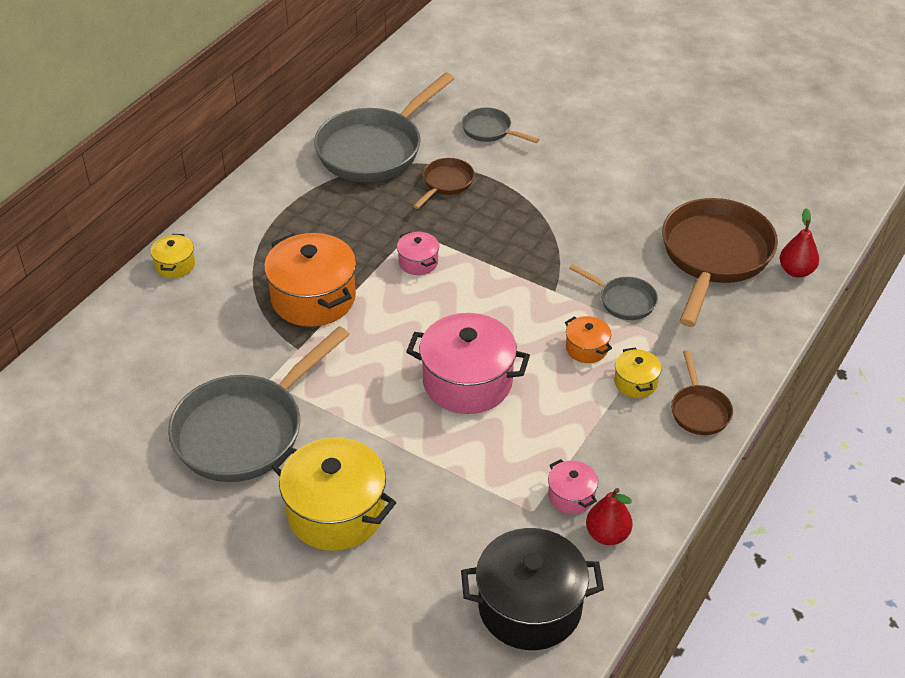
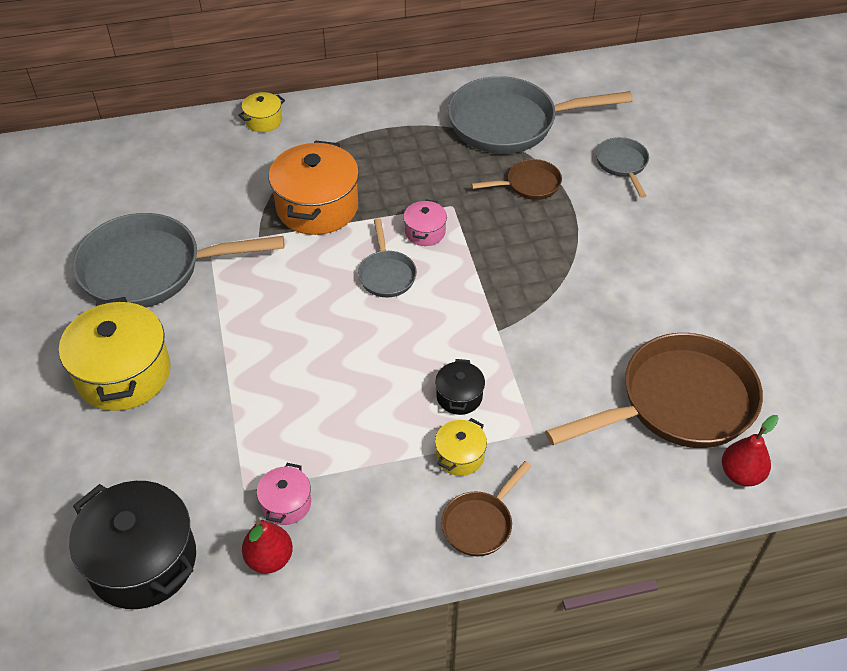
camera: 45 degrees right, 5 degrees up
pink pot [406,313,530,414] -> none
orange pot [565,316,612,363] -> black pot [435,359,485,415]
grey pan [569,264,658,320] -> grey pan moved to [358,218,417,297]

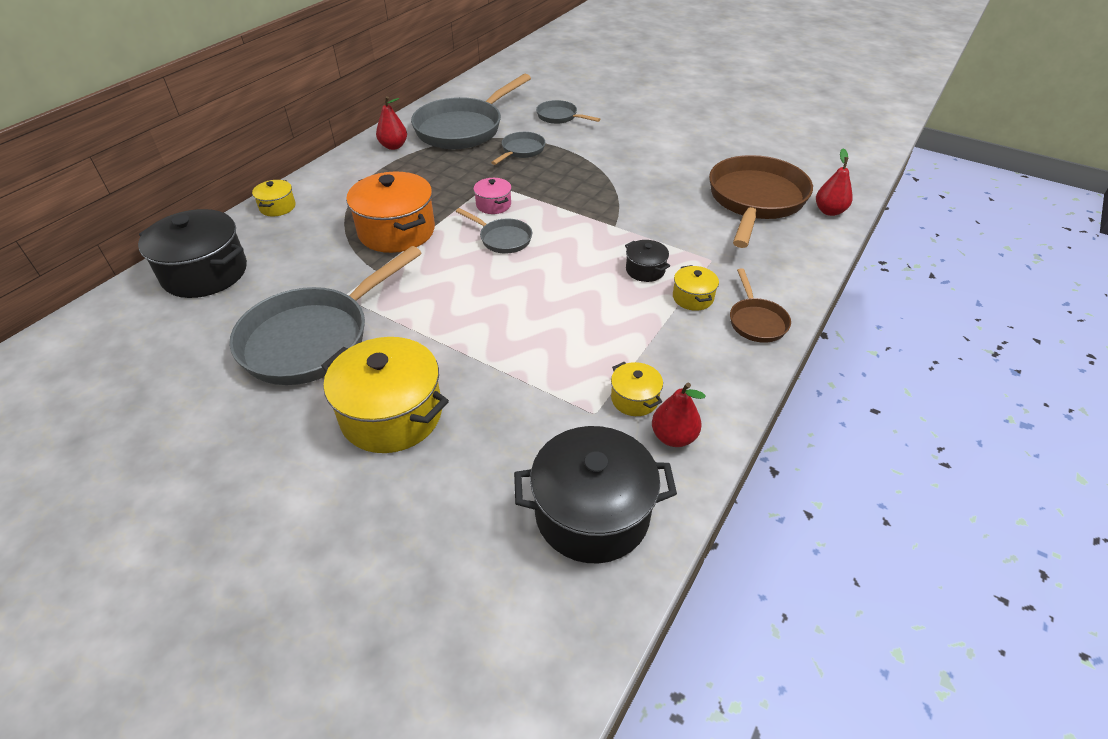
camera: 45 degrees left, 5 degrees down
pink pot [257,463,311,525] -> yellow pot [611,362,663,416]
brown pan [471,159,562,200] -> grey pan [491,132,546,165]
none -> black pot [138,209,247,298]
none -> red pear [376,96,407,150]

